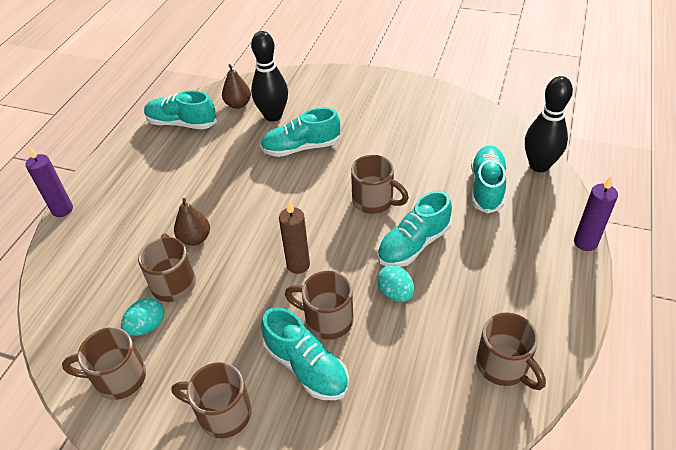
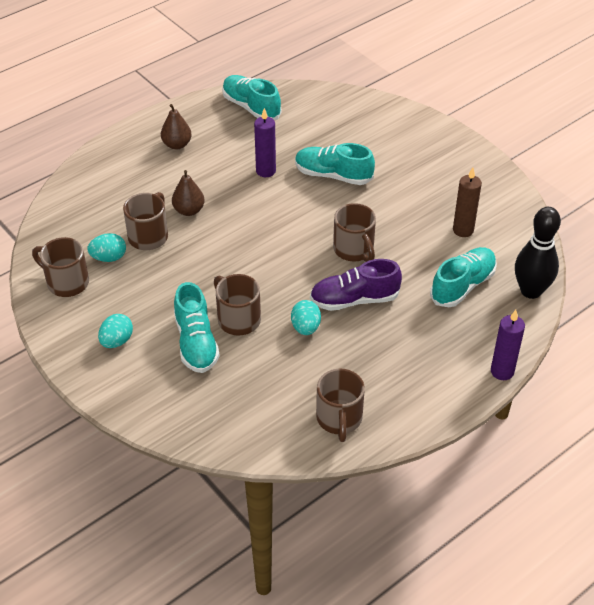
camera: 30 degrees right, 0 degrees up
purple candle [25,146,73,217] -> purple candle moved to [254,108,276,177]
brown mug [172,362,252,438] -> turquoise egg [98,314,133,348]
brown pear [222,64,251,109] -> brown pear moved to [161,104,192,149]
black bowling pin [251,31,288,122] -> none
brown candle [279,201,310,274] -> brown candle moved to [453,168,482,237]
turquoise shoe [377,191,452,267] -> purple shoe [310,259,402,311]

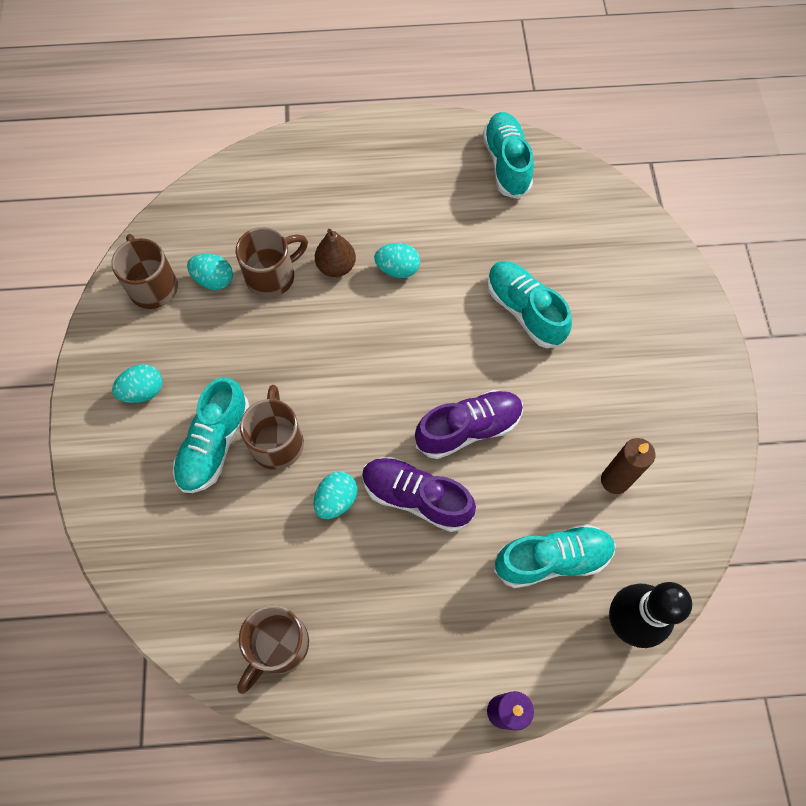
camera: 35 degrees right, 20 degrees up
brown pear [161,104,192,149] -> none
purple candle [254,108,276,177] -> none
brown mug [333,203,376,262] -> purple shoe [415,390,523,459]
none -> turquoise egg [374,243,420,278]

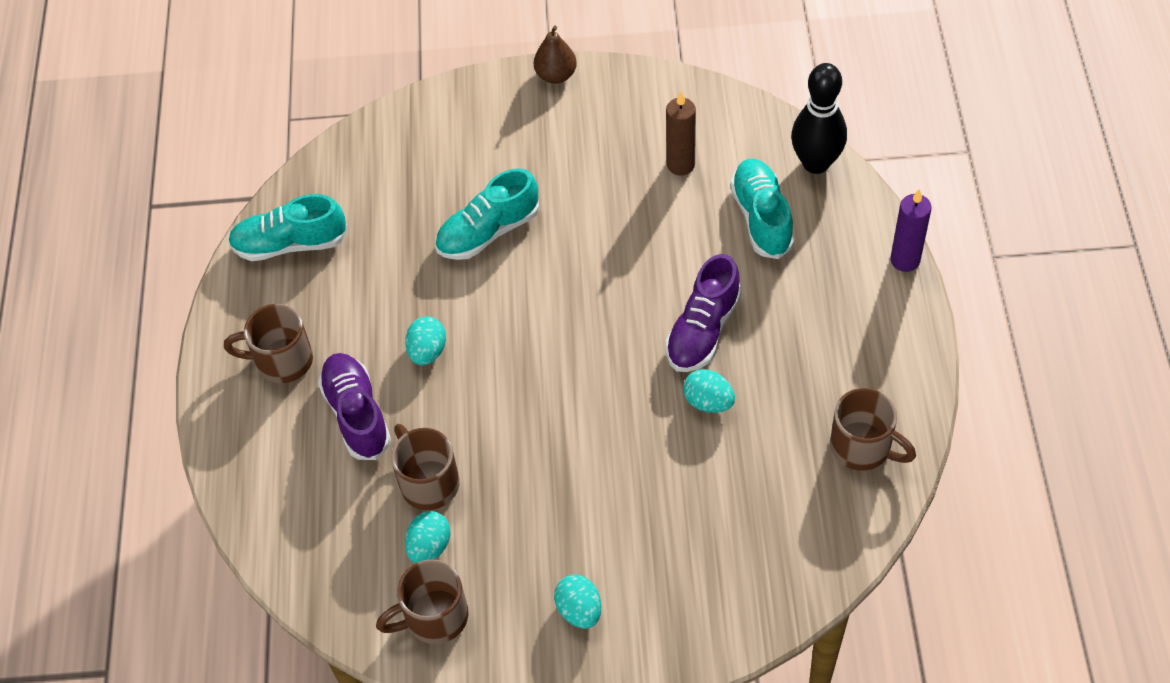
camera: 85 degrees left, 10 degrees down
turquoise shoe [173,377,249,493] -> none
brown mug [240,385,304,470] -> brown mug moved to [224,304,313,383]
brown pear [315,229,356,277] -> brown pear moved to [534,26,577,84]
purple shoe [415,390,523,459] -> purple shoe moved to [318,353,391,460]

